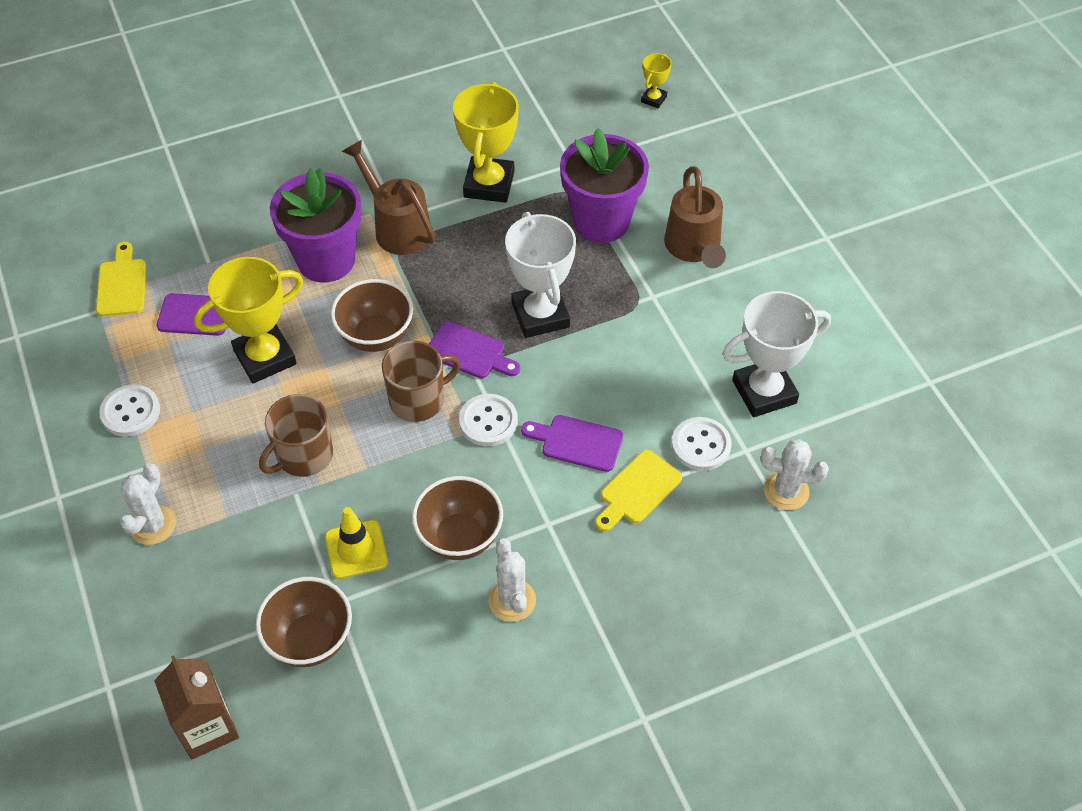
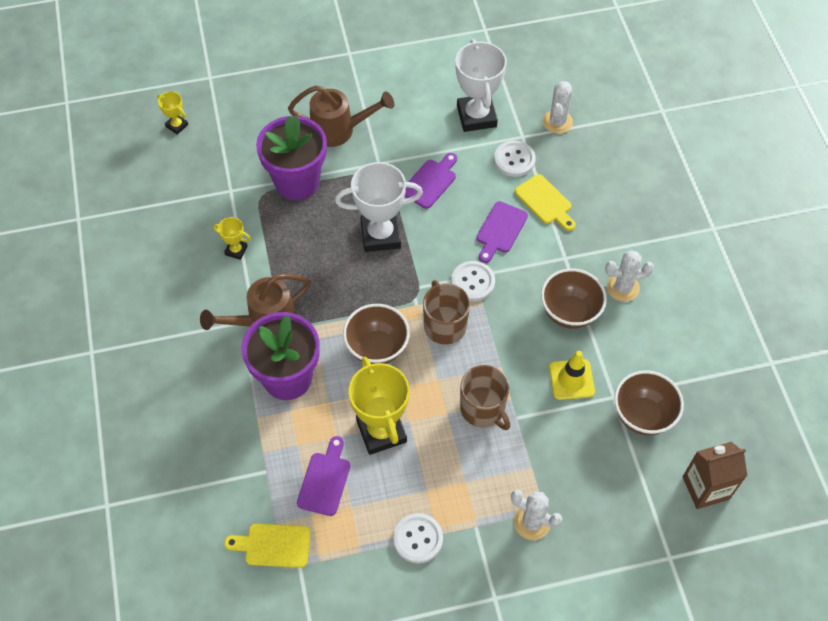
camera: 80 degrees left, 5 degrees up
purple cutting board [429,321,520,378] -> purple cutting board moved to [405,153,457,209]
yellow trophy [453,82,519,203] -> yellow trophy [213,217,251,260], size x0.47

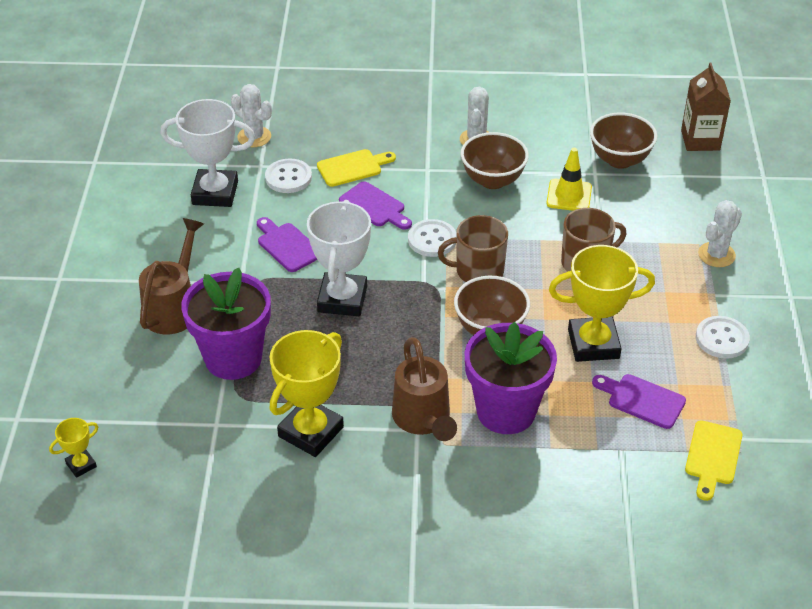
camera: 75 degrees left, 15 degrees down
yellow trophy [213,217,251,260] -> yellow trophy [269,330,344,457], size x2.11

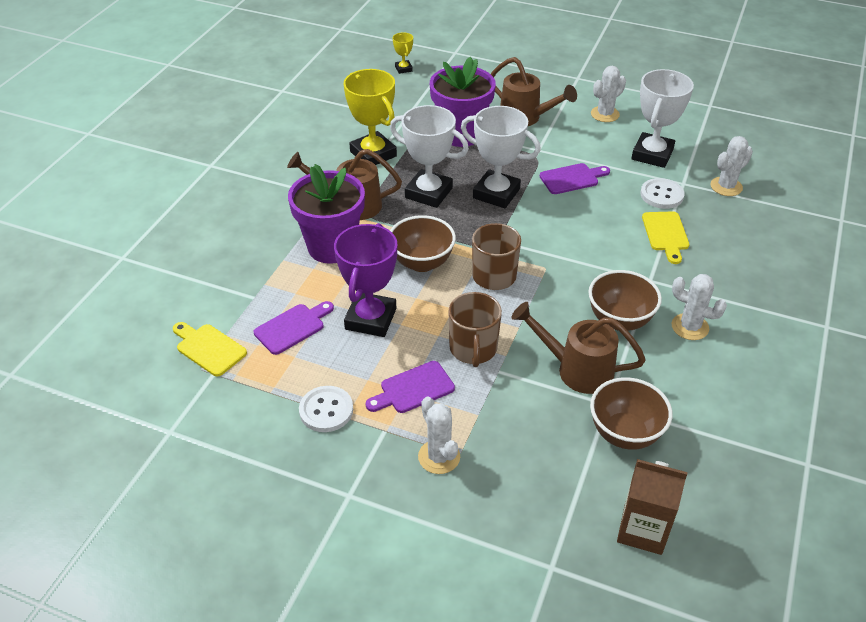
camera: 110 degrees right, 0 degrees up
purple cutting board [339,181,412,230] -> purple cutting board moved to [366,361,455,413]
white button [408,219,456,257] -> none
yellow traffic cone [546,148,592,211] -> brown watering can [511,302,646,394]
yellow trophy [549,245,655,362] -> purple trophy [334,223,397,337]
none -> white trophy [390,105,469,208]
none -> white cactus [591,66,626,122]

